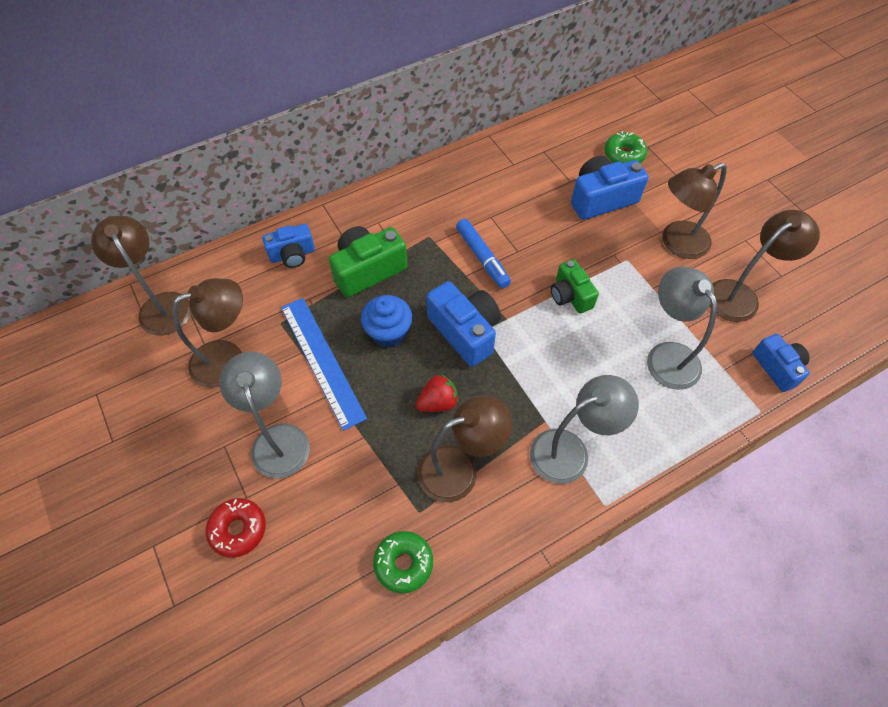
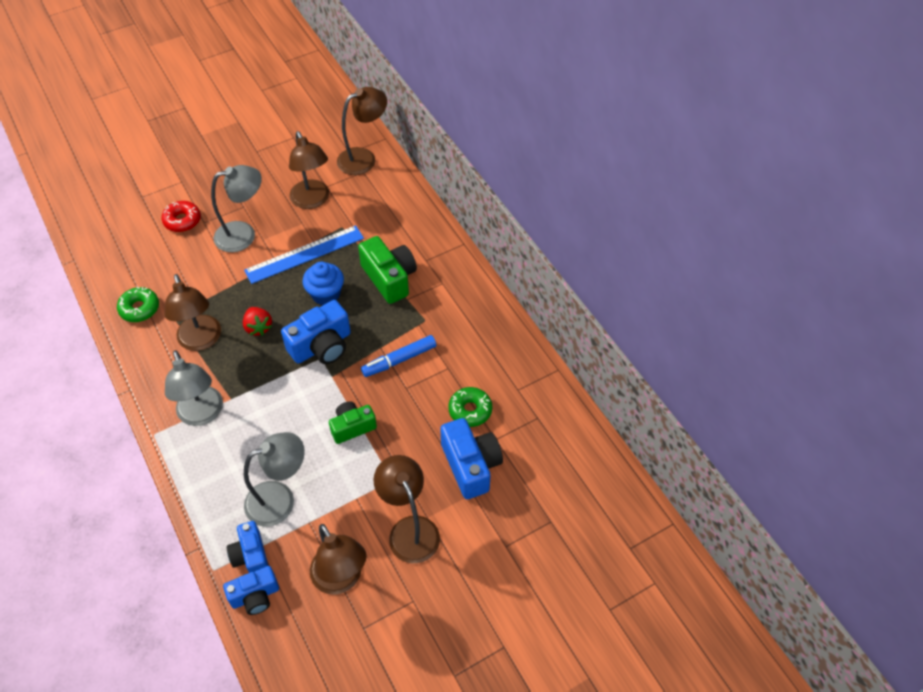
camera: 90 degrees right, 5 degrees down
blue camera [262,224,315,268] -> blue camera moved to [227,521,268,573]
green donut [604,131,647,163] -> green donut moved to [448,387,492,427]

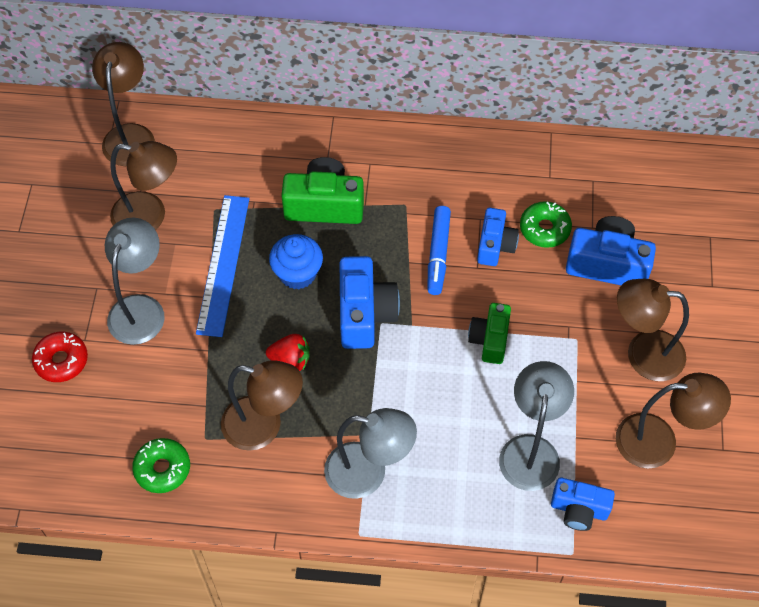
camera: 55 degrees left, 5 degrees up
blue camera [223,566,279,615] -> blue camera moved to [477,208,519,266]

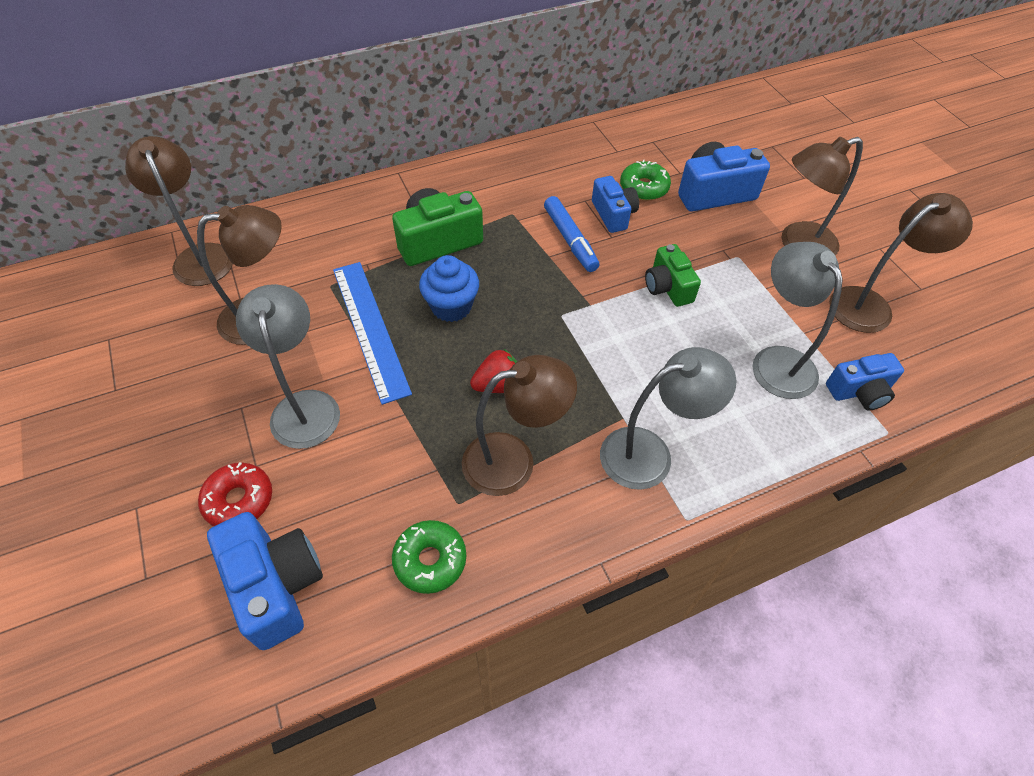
camera: 30 degrees left, 5 degrees down
blue camera [340,256,400,349] -> blue camera moved to [207,512,323,650]

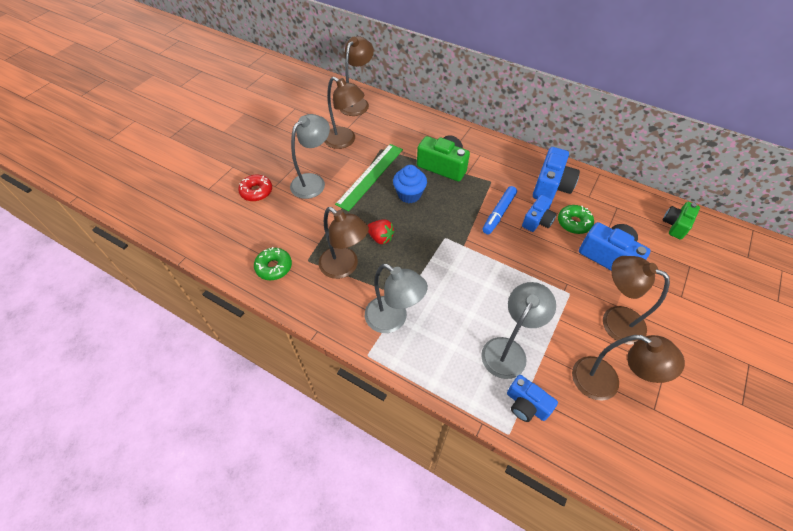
camera: 55 degrees right, 0 degrees up
blue camera [207,512,323,650] -> blue camera moved to [533,147,580,201]
blue ruler [333,262,412,405] -> green ruler [335,144,403,211]
green camera [645,244,701,307] -> green camera moved to [663,202,700,240]

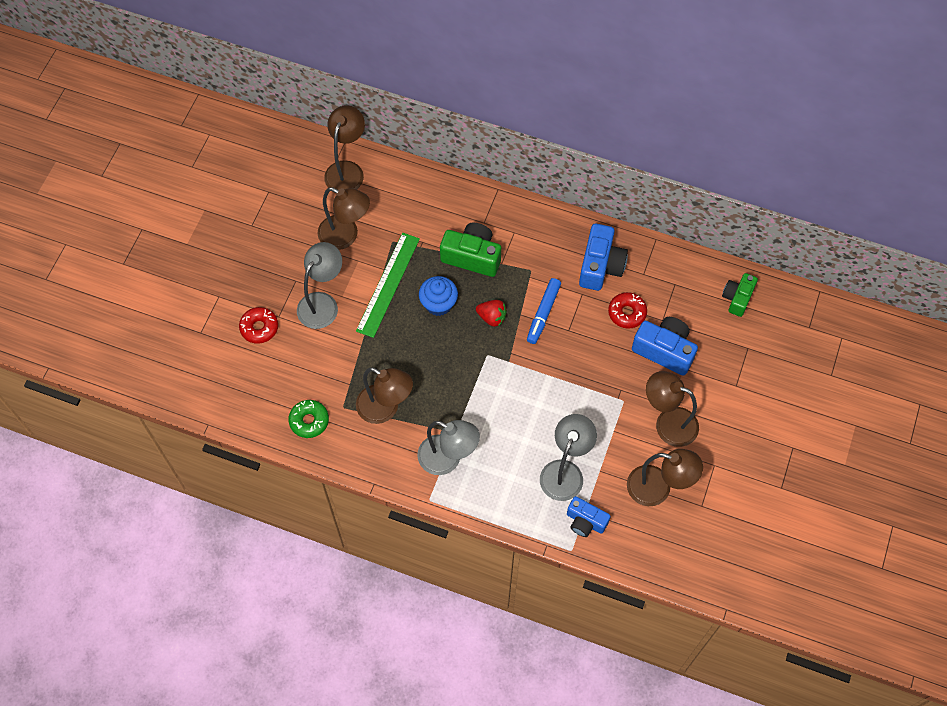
camera: 10 degrees left, 10 degrees up
red strawberry [368,219,395,244] -> red strawberry moved to [476,300,507,327]
blue camera [522,195,557,232] -> none
green donut [558,205,594,234] -> red donut [608,292,647,328]

